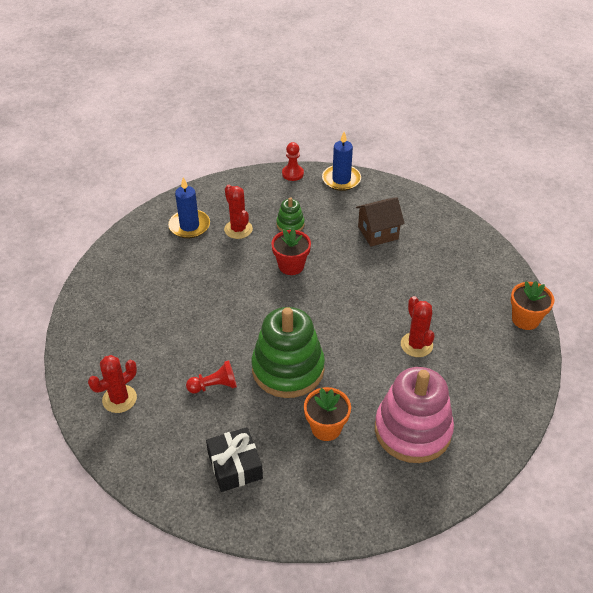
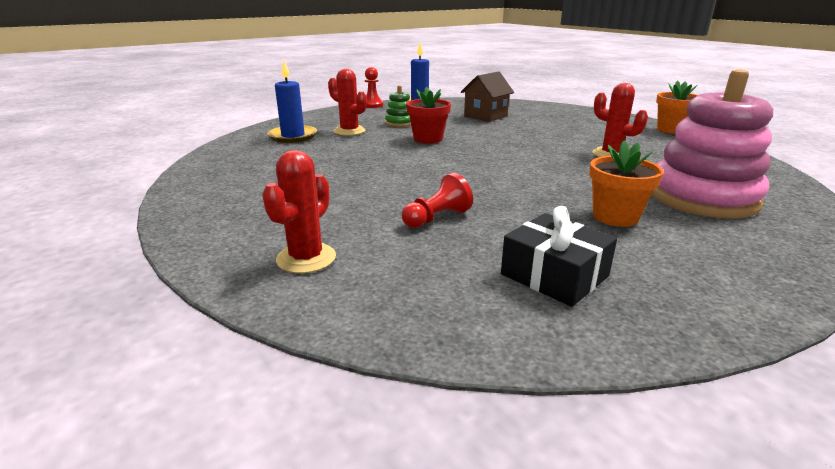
camera: 25 degrees left, 20 degrees down
green stacking toy [251,307,325,398] -> none

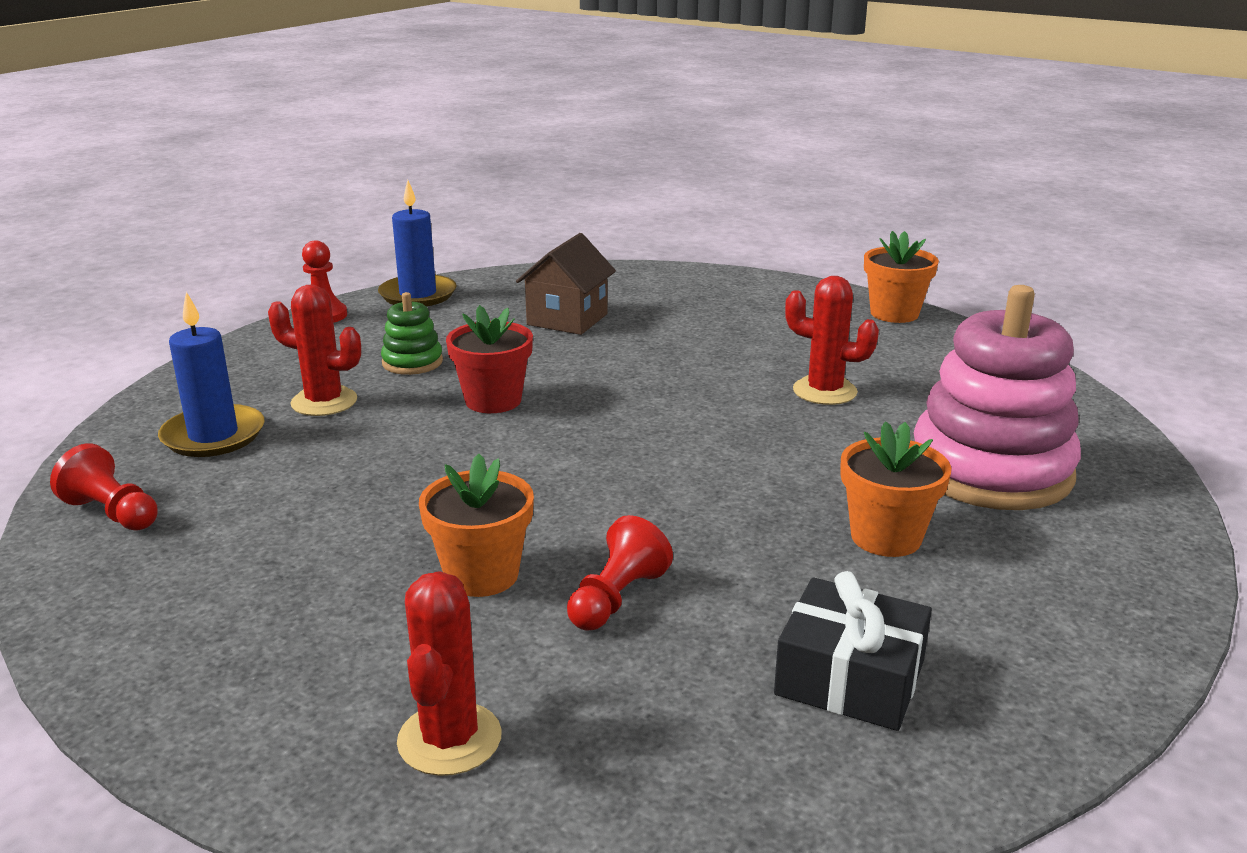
camera: 20 degrees left, 0 degrees up
none -> red pawn [50,443,158,531]
none -> orange flower pot [419,454,534,597]

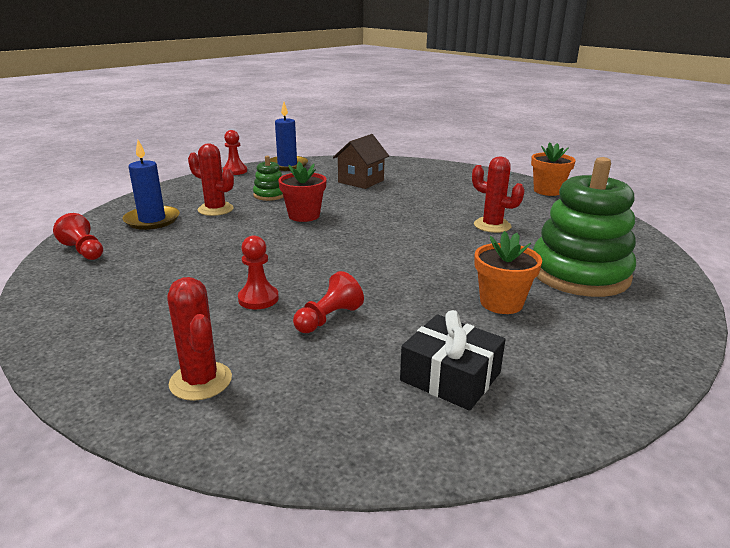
camera: 10 degrees right, 0 degrees up
red cactus [397,571,502,776] -> red cactus turned 45 degrees counterclockwise [167,277,232,401]
orange flower pot [419,454,534,597] -> red pawn [238,235,279,309]
pink stacking toy [914,285,1081,510] -> green stacking toy [533,157,636,297]

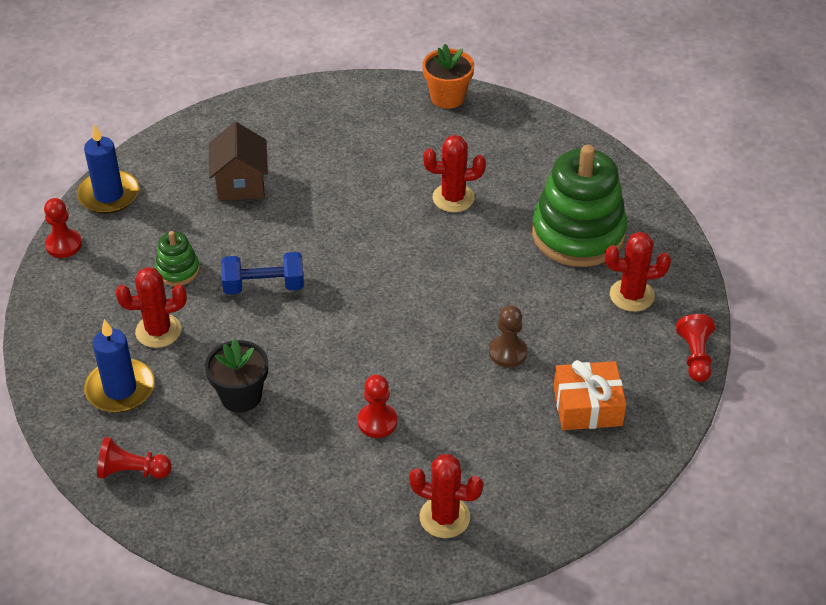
camera: 40 degrees left, 20 degrees up
red flower pot [278,162,327,222] -> blue dumbbell [221,252,304,295]
red pawn [293,271,364,333] -> red pawn moved to [676,314,715,382]
black gift [400,310,506,411] -> orange gift [554,360,627,430]
orange flower pot [474,231,542,314] -> none
none -> black flower pot [205,339,268,412]
none -> brown pawn [489,305,527,367]
none -> red cactus [605,232,671,312]

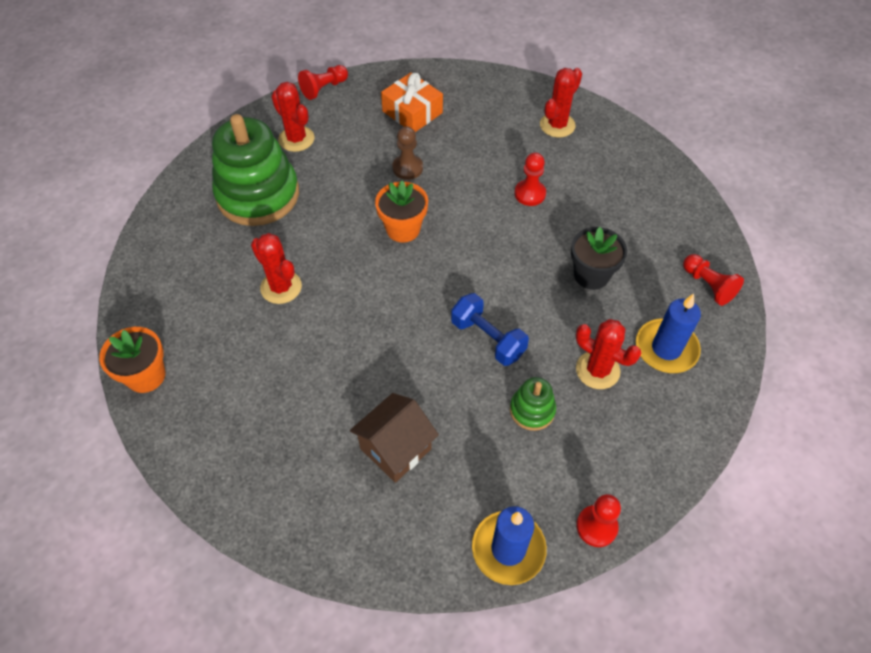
camera: 130 degrees left, 10 degrees up
red cactus [409,454,483,538] -> red cactus turned 60 degrees clockwise [540,68,582,138]
none -> orange flower pot [375,181,428,243]

